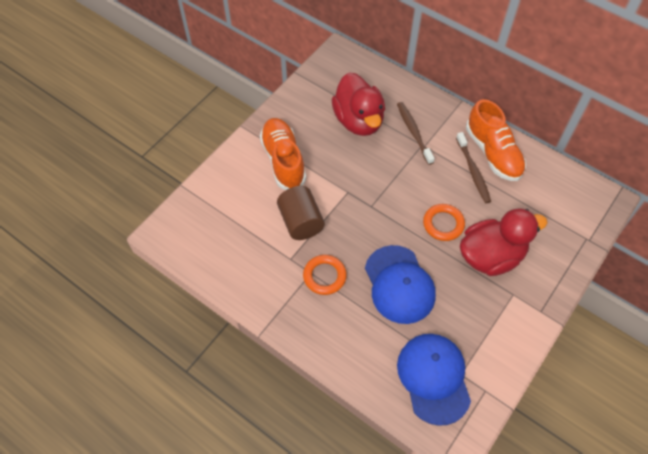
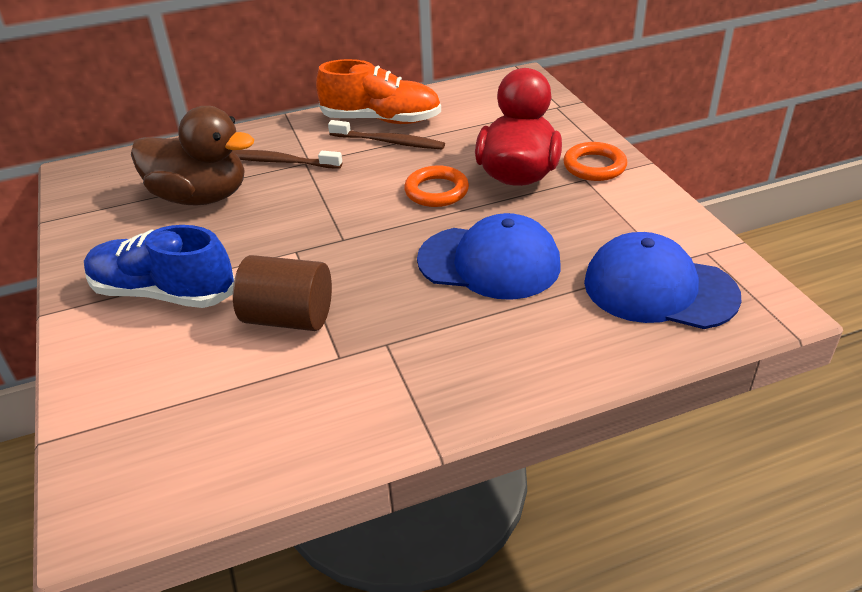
camera: 55 degrees left, 20 degrees down
orange shoe [260,118,306,190] -> blue shoe [84,225,234,308]
orange ring [303,255,347,295] -> orange ring moved to [563,142,627,181]
red duck [332,73,385,136] -> brown duck [131,106,254,206]

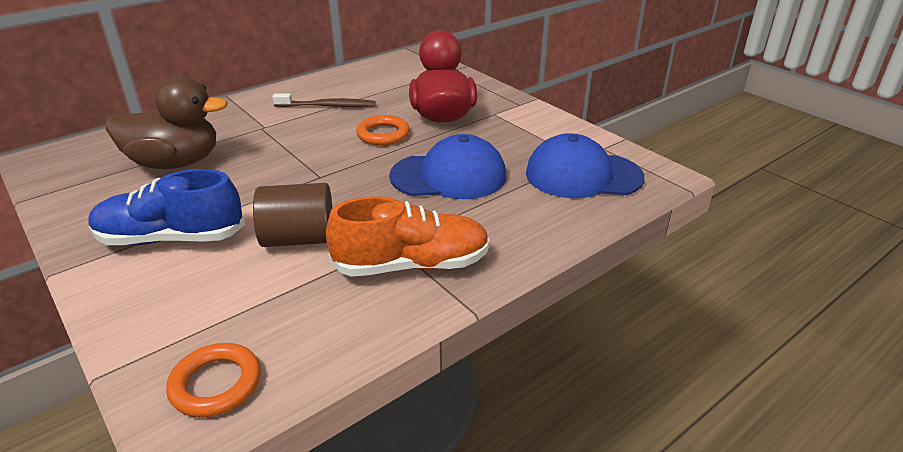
camera: 20 degrees left, 5 degrees down
brown toothbrush [233,150,342,169] -> none
orange shoe [316,59,441,124] -> orange shoe moved to [326,196,490,277]
orange ring [563,142,627,181] -> orange ring moved to [166,343,261,417]

